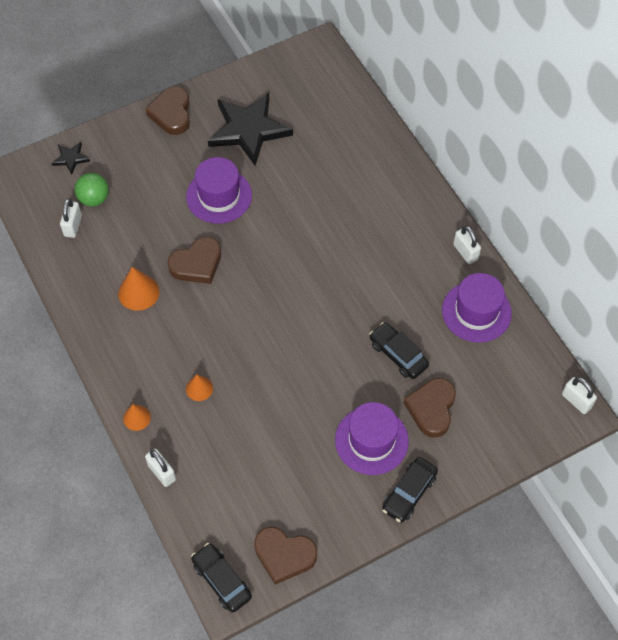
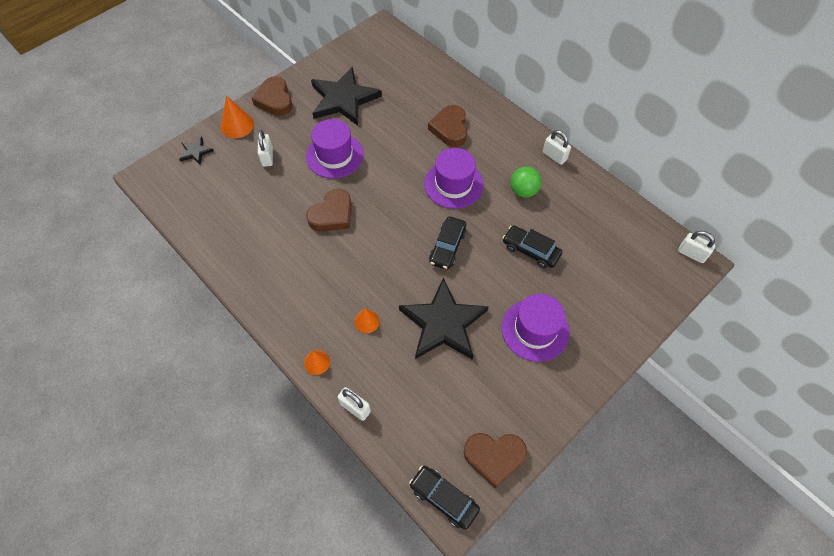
camera: 15 degrees left, 0 degrees up
white padlock [60,198,82,238] -> white padlock moved to [258,130,273,167]
green ball [75,173,109,207] -> green ball moved to [510,167,542,197]
orange cone [118,267,159,311] -> orange cone moved to [221,95,254,138]
black car [382,457,438,523] -> black car moved to [429,216,466,270]
brown heart [404,378,456,438] -> brown heart moved to [428,105,467,147]
purple hat [442,273,512,342] -> purple hat moved to [424,148,484,209]
none -> black star [399,277,489,360]

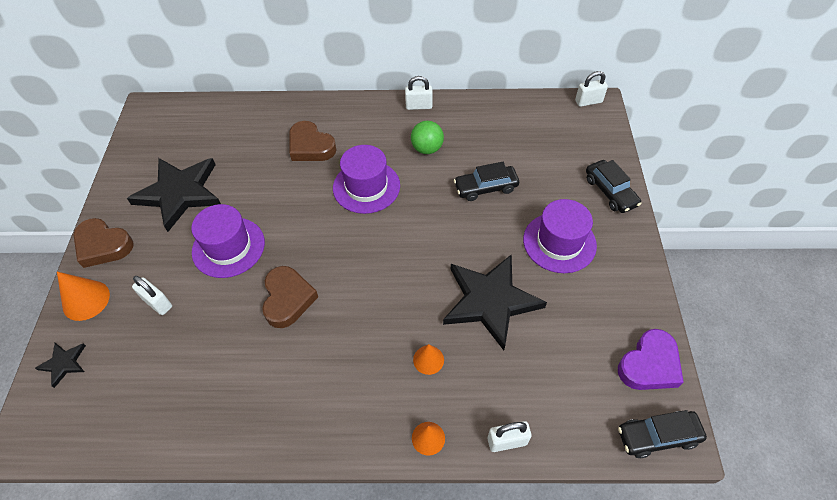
camera: 45 degrees left, 5 degrees down
black car [429,216,466,270] -> black car moved to [586,160,641,213]
brown heart [464,433,528,488] -> purple heart [618,329,684,390]

